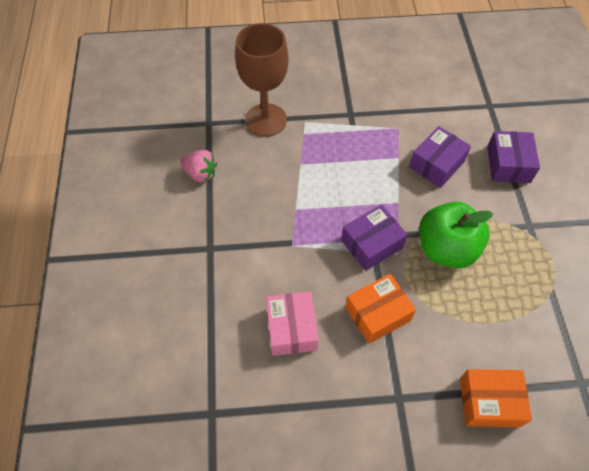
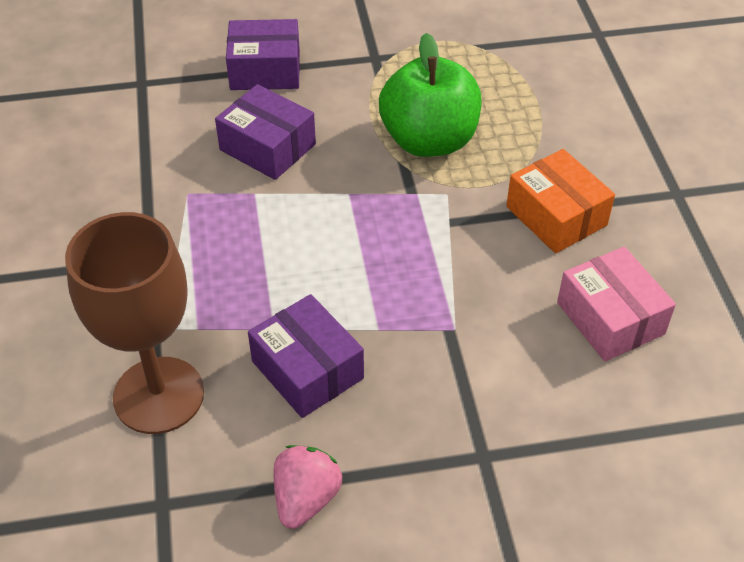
camera: 95 degrees left, 10 degrees down
pink box [266,291,319,356] -> pink box turned 75 degrees clockwise [557,247,676,361]
purple box [341,205,408,271] -> purple box moved to [248,294,364,418]
orange box [460,369,532,427] -> none

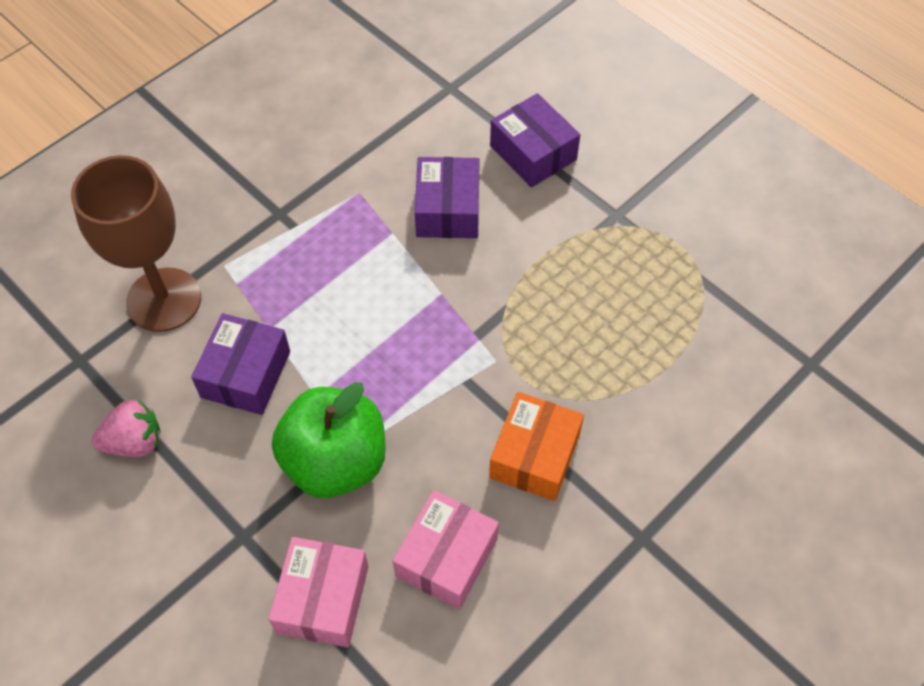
camera: 55 degrees right, 10 degrees up
green apple [379,33,482,157] -> green apple moved to [272,382,386,498]
none -> pink box [268,537,368,647]

